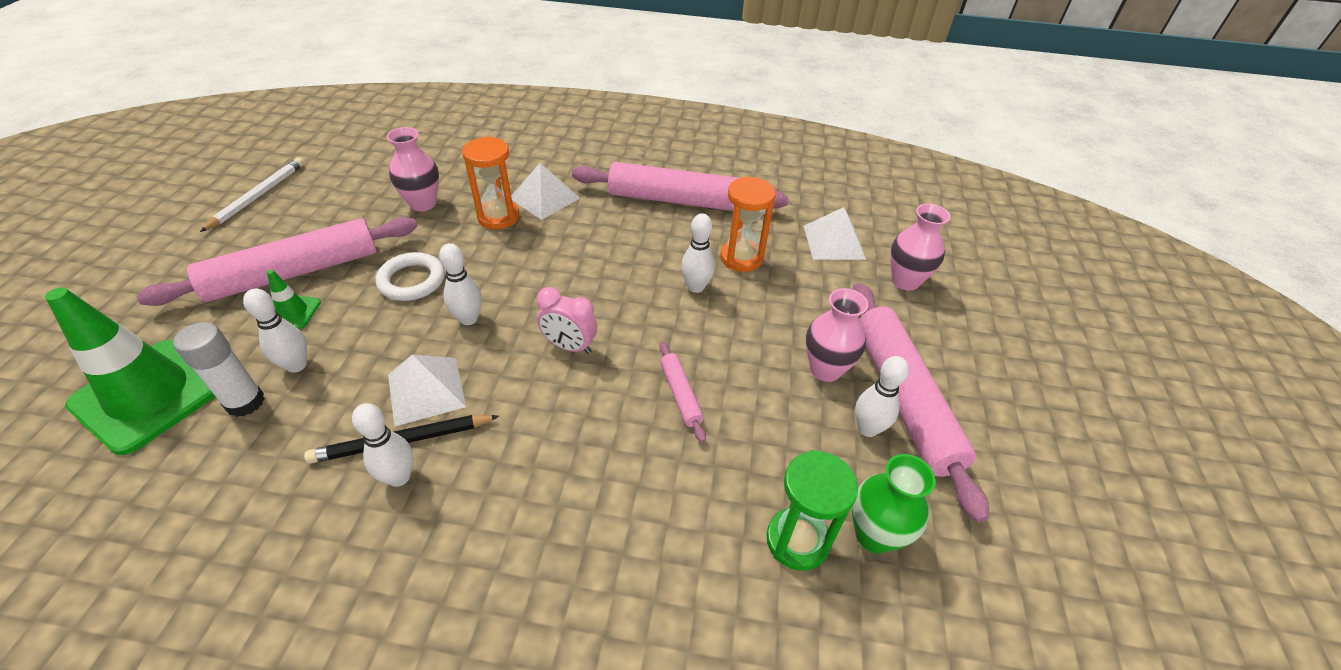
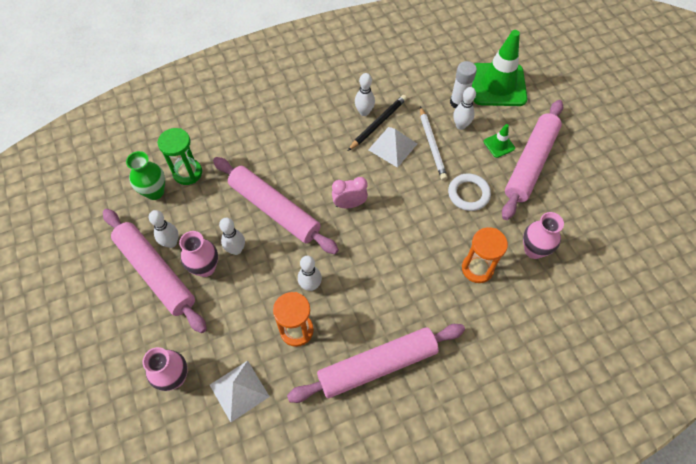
camera: 150 degrees right, 15 degrees up
white pencil [200,157,304,232] -> white pencil moved to [420,106,447,180]
white bowling pin [439,243,482,325] -> white bowling pin moved to [219,218,245,255]
white pyramid [511,163,580,220] -> none
pink rolling pin [659,341,706,443] -> pink rolling pin [213,157,339,254], size x2.26

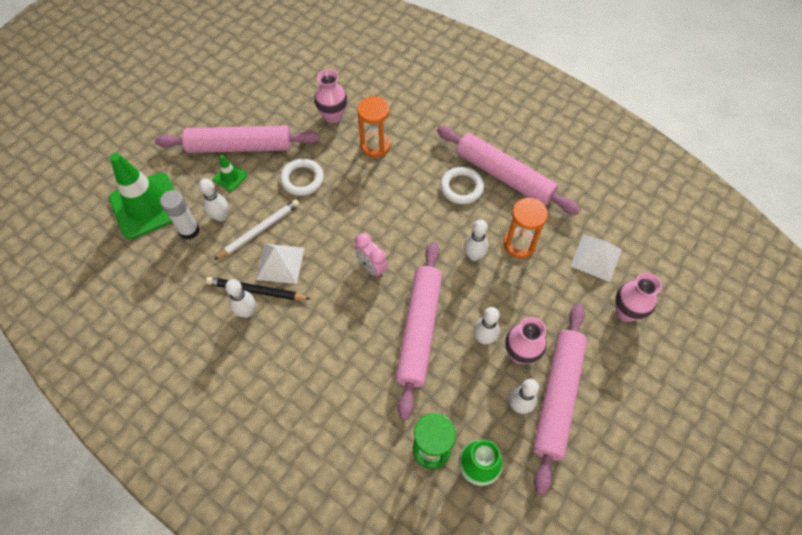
camera: 120 degrees left, 0 degrees up
none -> white ring [440,167,484,204]

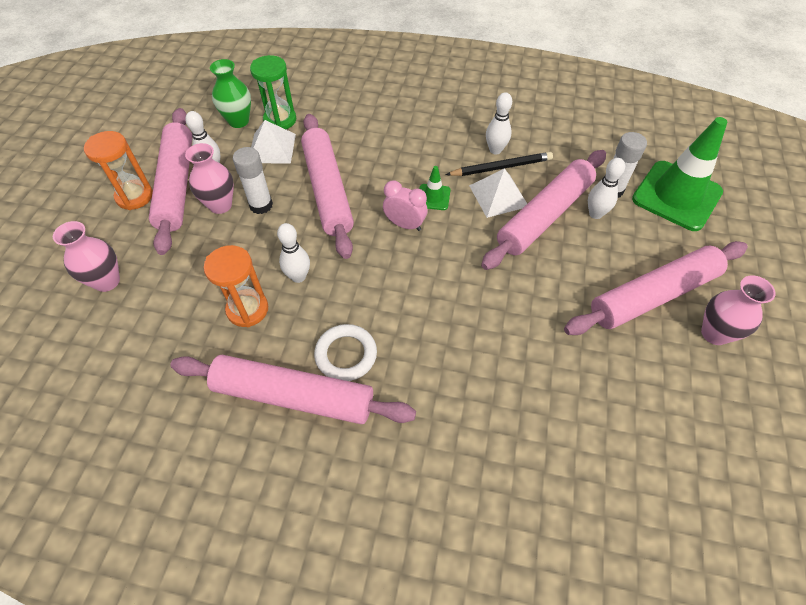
camera: 155 degrees right, 5 degrees down
green traffic cone [213,155,247,191] -> green traffic cone moved to [419,166,450,210]
white pencil [214,199,300,260] -> pink rolling pin [481,150,606,270]
white ring [280,159,324,196] -> none
pink vase [314,69,347,123] -> pink vase moved to [701,275,776,345]
orange hourglass [357,96,390,158] -> orange hourglass moved to [84,131,153,210]
white bowling pin [473,307,500,344] -> white glue stick [233,147,273,214]
white pyramid [570,234,622,282] -> white pyramid moved to [251,120,296,164]

